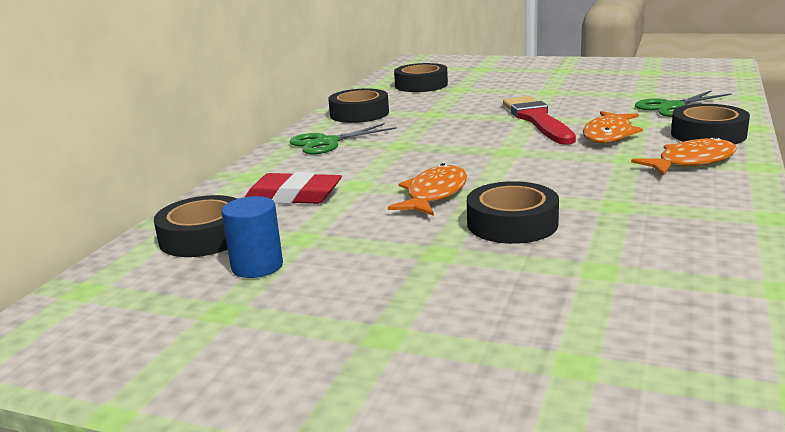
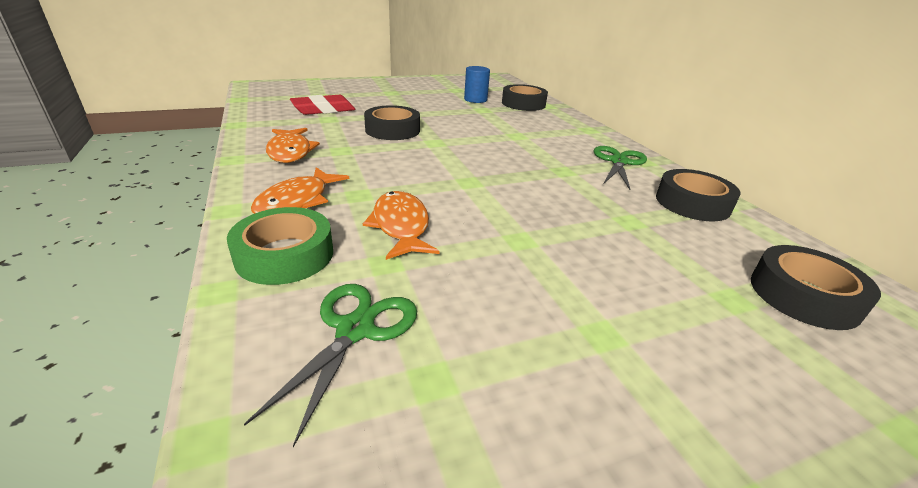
camera: 135 degrees right, 10 degrees up
red eraser [245,172,342,204] -> red eraser moved to [290,95,356,115]
orange fish [388,163,467,216] -> orange fish moved to [266,128,320,163]
red brush [503,96,576,145] -> none
black tape [671,104,750,144] -> green tape [227,207,333,285]

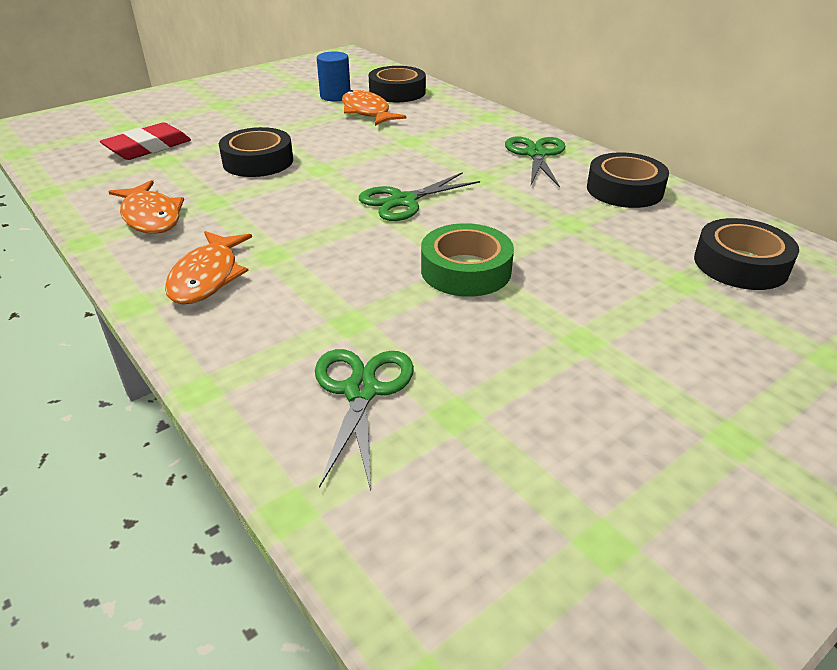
camera: 15 degrees left, 5 degrees up
green tape [227,207,333,285] -> green tape moved to [421,223,514,297]
orange fish [363,191,439,260] -> orange fish moved to [342,90,406,126]
none -> green scissors [359,172,480,221]

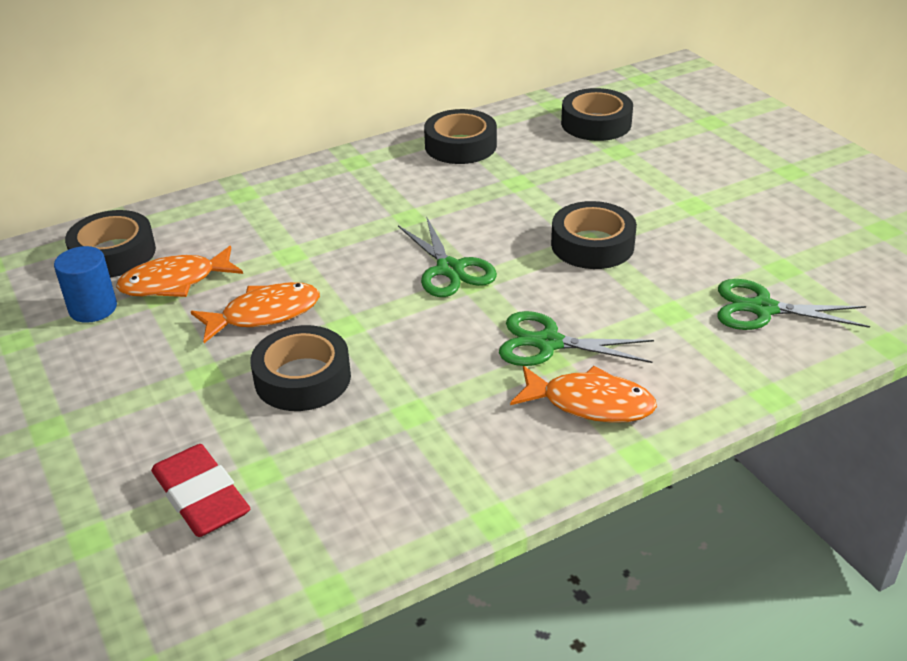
camera: 80 degrees left, 0 degrees up
orange fish [108,180,184,234] -> orange fish moved to [191,282,320,343]
green tape [421,223,514,297] -> black tape [551,201,637,269]
green scissors [505,137,566,188] -> green scissors moved to [499,311,654,366]

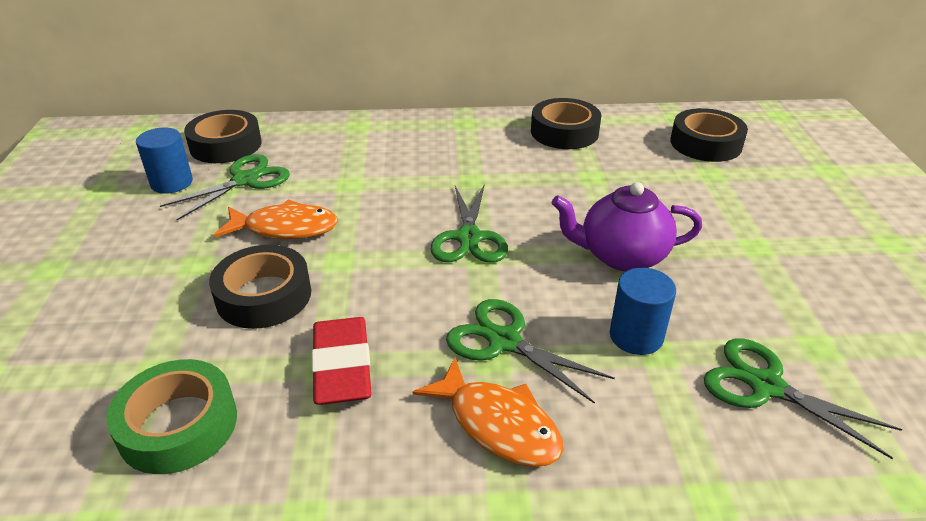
camera: 25 degrees right, 0 degrees up
orange fish [116,246,243,297] -> green scissors [160,154,290,220]
red eraser [151,444,250,537] -> red eraser moved to [311,317,372,405]
black tape [551,201,637,269] -> purple teapot [552,182,702,271]
none -> green tape [106,359,237,474]
none -> blue cylinder [610,268,676,355]

